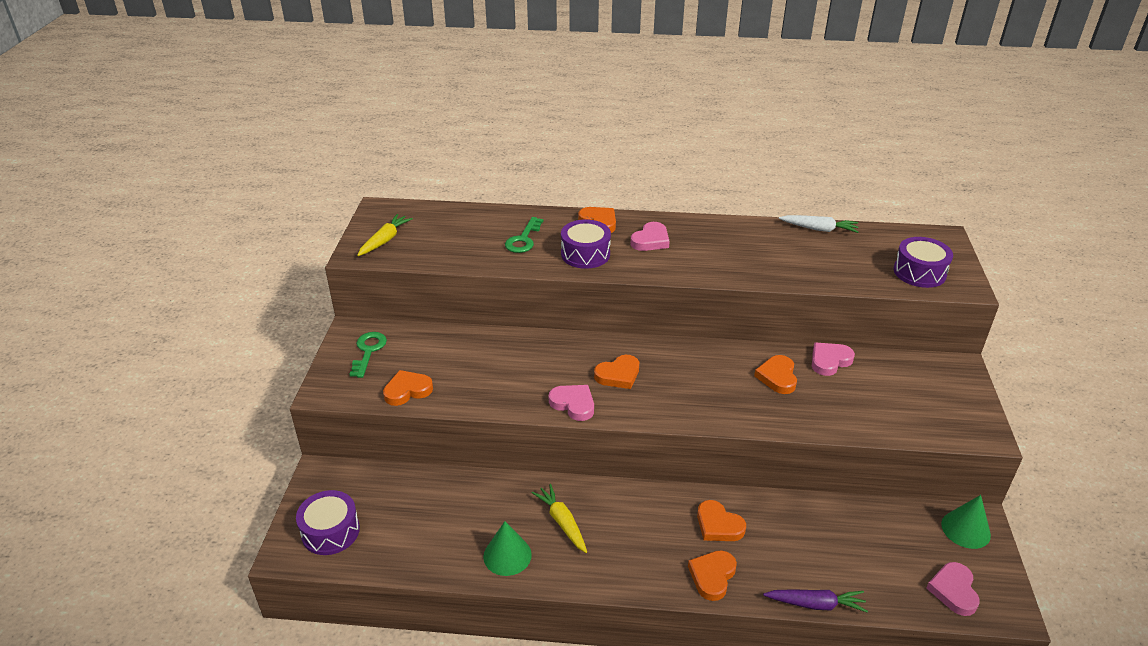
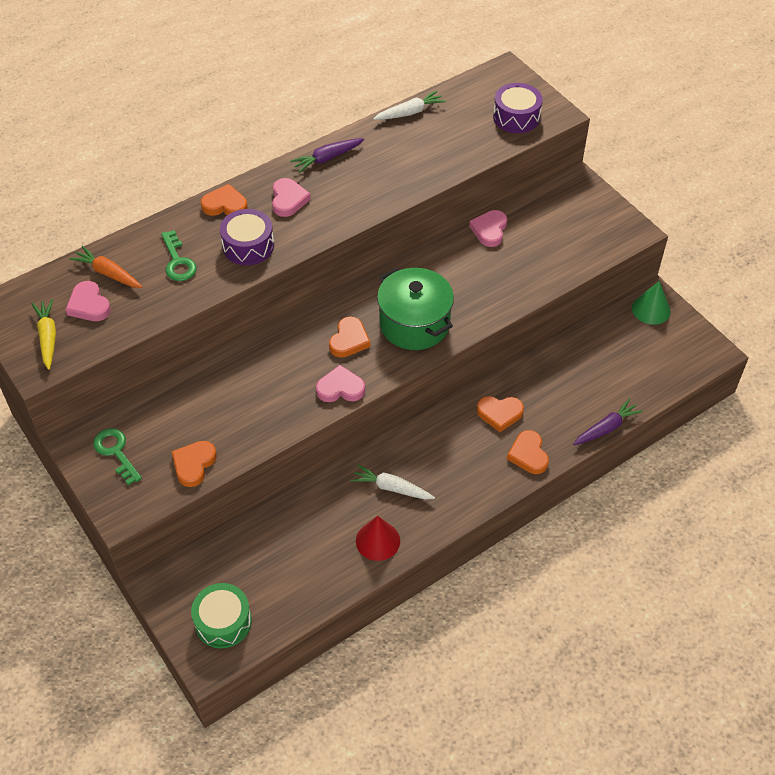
camera: 40 degrees left, 15 degrees up
purple drum [296,490,360,555] -> green drum [191,583,252,648]
green cone [483,521,532,576] -> red cone [356,516,400,561]
yellow carrot [532,484,587,553] -> white carrot [351,464,435,500]
orange heart [754,355,797,394] -> none
pink heart [926,562,980,616] -> pink heart moved to [65,281,111,321]
none -> orange carrot [69,246,142,288]
none -> purple carrot [290,138,364,173]
none -> green pot [377,268,454,350]

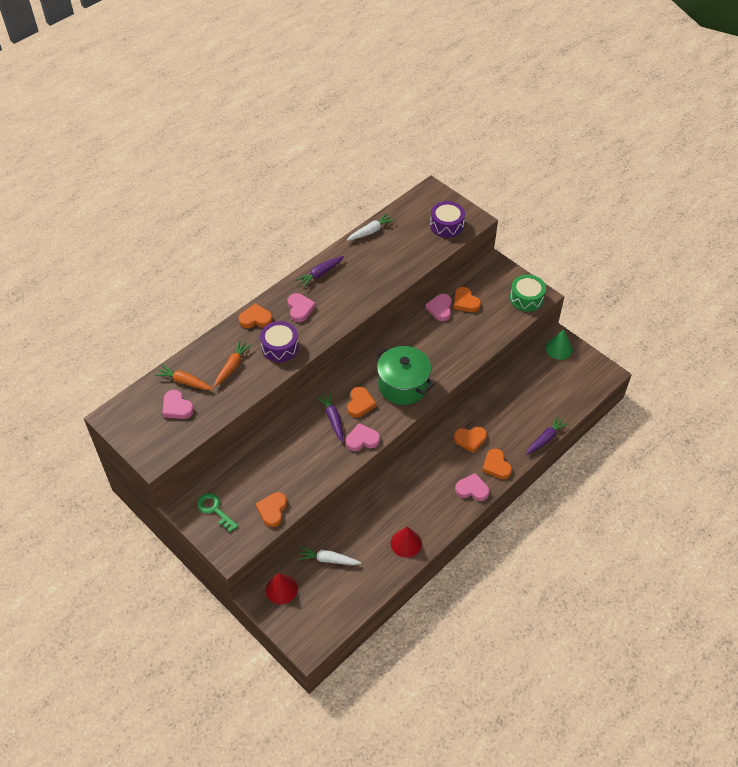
camera: 10 degrees left, 0 degrees up
yellow carrot [32,299,56,370] -> none
green key [161,230,197,281] -> orange carrot [214,340,252,387]
green drum [191,583,252,648] -> green drum moved to [510,274,546,312]
white carrot [351,464,435,500] -> white carrot moved to [298,546,361,565]
none -> red cone [266,573,298,604]
none -> purple carrot [317,392,343,442]
none -> orange heart [454,287,481,312]
none -> pink heart [455,473,489,501]

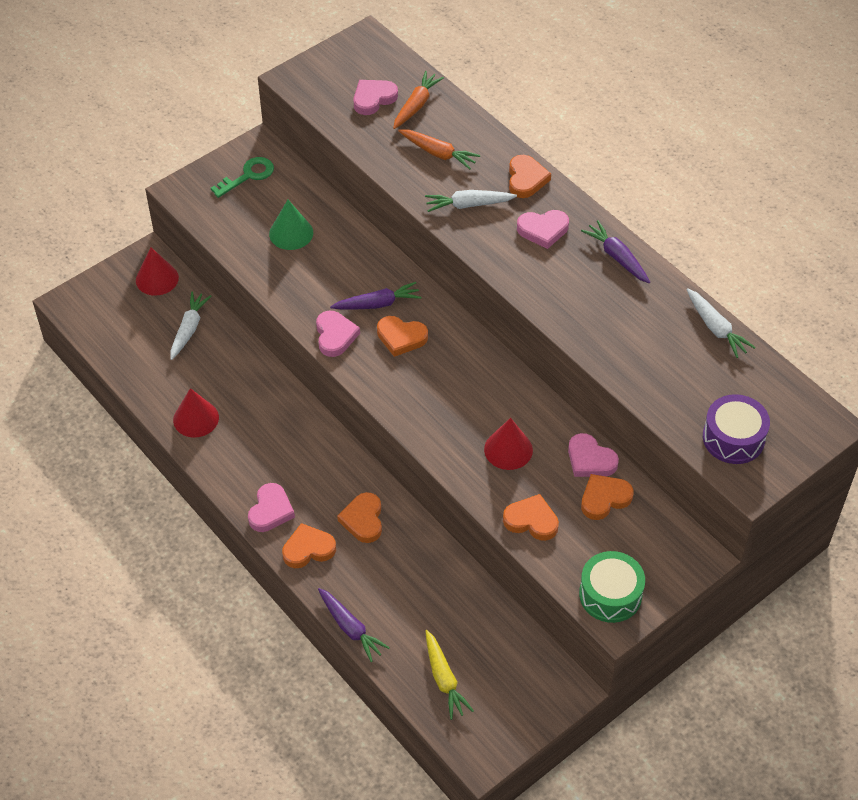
camera: 95 degrees right, 0 degrees up
orange heart [256,492,287,527] -> orange heart moved to [503,494,559,541]
purple drum [260,321,299,362] -> white carrot [425,190,517,212]
green pot [375,346,434,405] -> none
pink heart [425,294,452,321] -> pink heart turned 150 degrees counterclockwise [568,433,619,477]
green cone [545,330,573,360] -> green cone moved to [269,200,313,250]
none -> yellow carrot [426,630,474,720]
none -> red cone [484,418,533,470]

